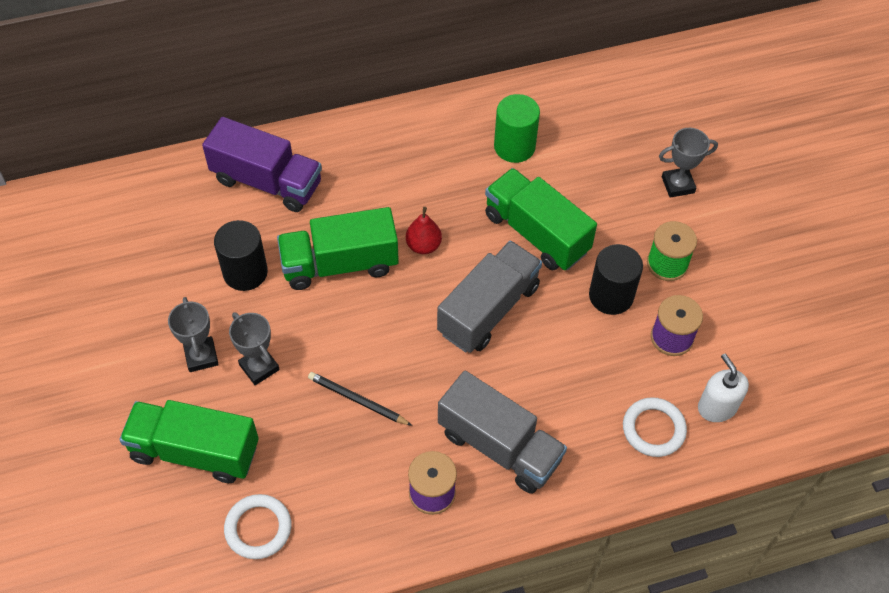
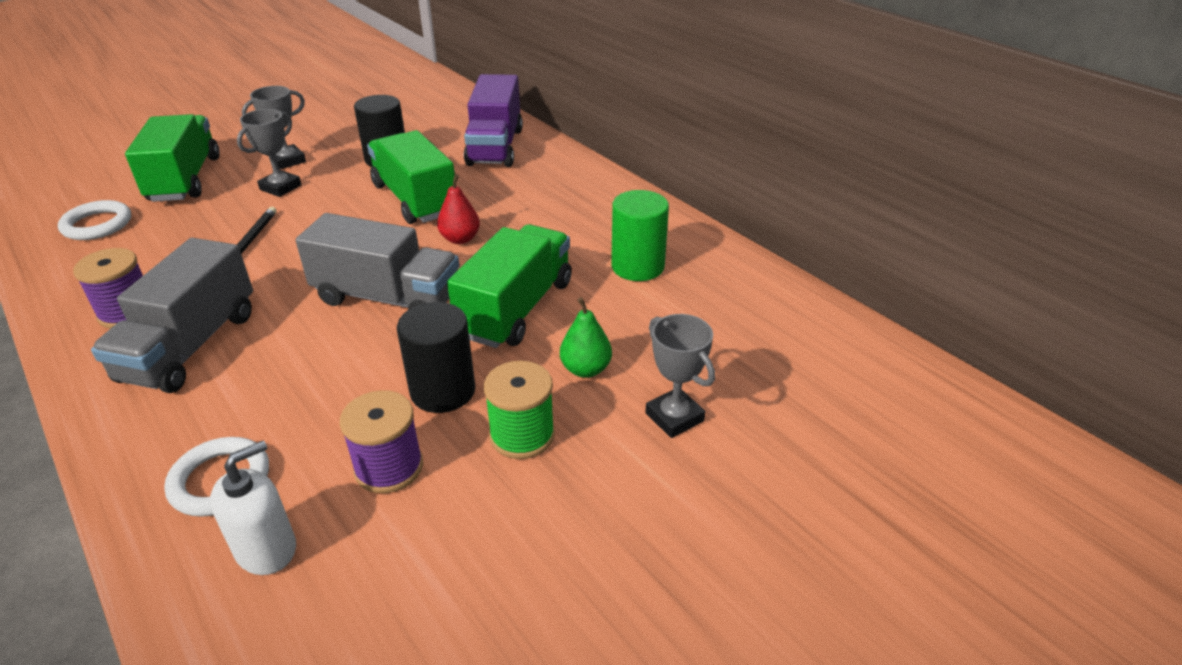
camera: 70 degrees right, 20 degrees down
none -> green pear [560,297,612,378]

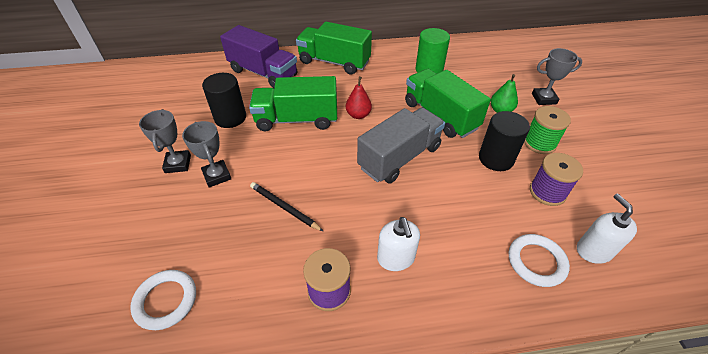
camera: 60 degrees left, 10 degrees up
grey truck [91,238,253,393] -> white soap dispenser [377,217,420,271]
green truck [125,114,220,202] -> green truck moved to [296,22,372,74]

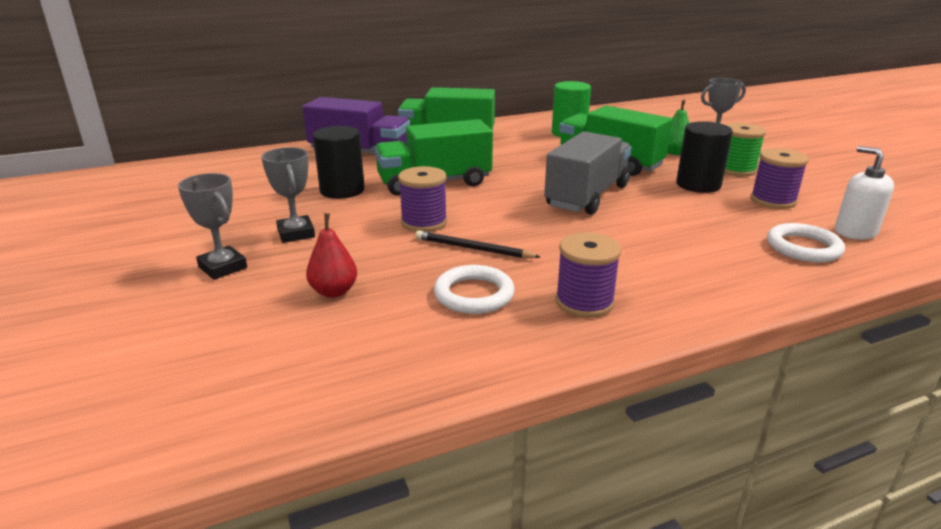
camera: 15 degrees left, 20 degrees down
white ring [130,270,196,330] -> white ring moved to [434,265,515,314]
grey trophy [182,121,231,188] -> grey trophy moved to [178,173,247,280]
red pear [346,77,372,119] -> red pear moved to [306,213,357,298]
white soap dispenser [377,217,420,271] -> none
none -> purple spool [398,166,447,232]

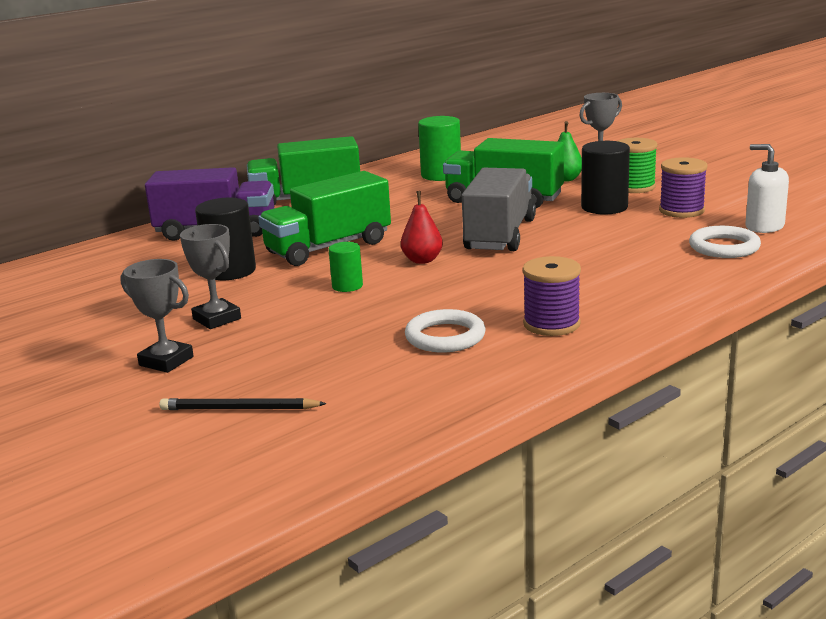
camera: 15 degrees left, 5 degrees down
red pear [306,213,357,298] -> red pear moved to [401,191,443,264]
purple spool [398,166,447,232] -> green cylinder [328,242,363,292]
black pencil [415,230,540,258] -> black pencil moved to [159,398,327,410]

